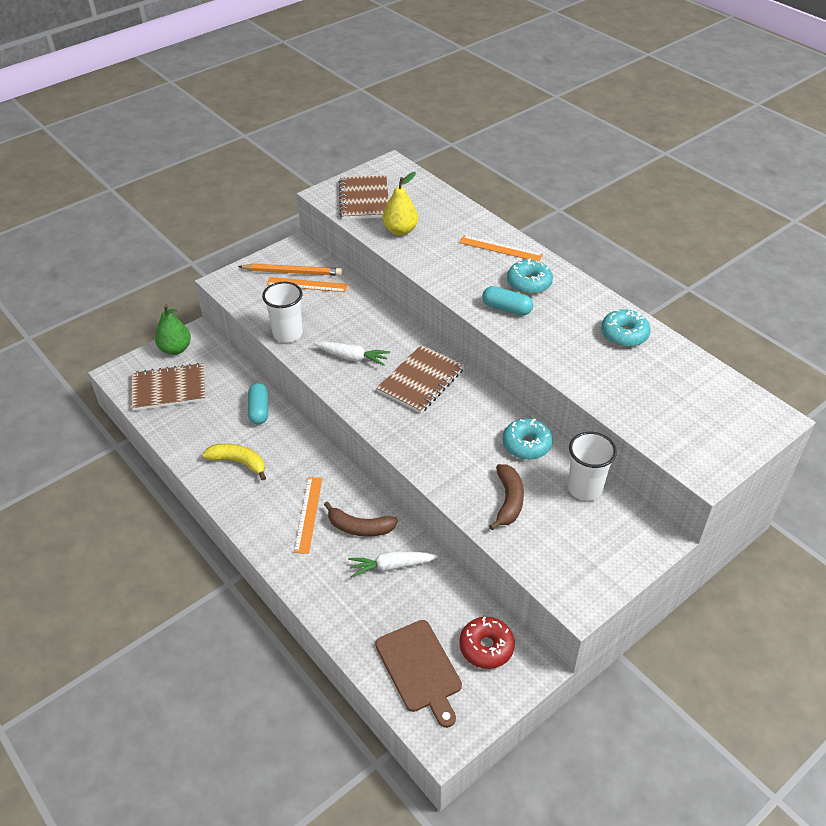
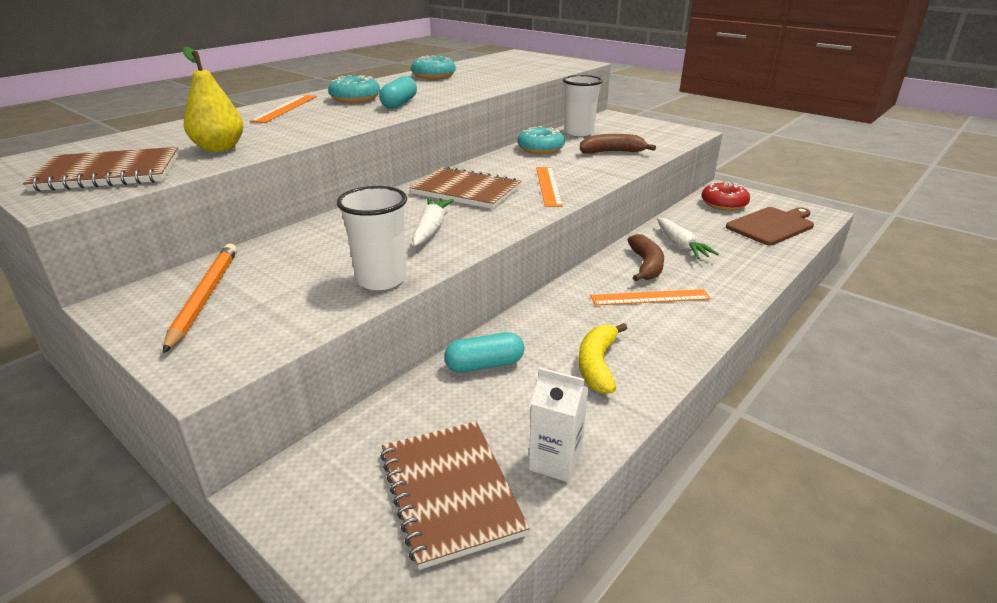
camera: 100 degrees left, 15 degrees down
green pear [155,304,191,355] -> none
orange ruler [266,277,348,292] -> orange ruler moved to [536,167,563,207]
none -> white carton [529,368,589,483]

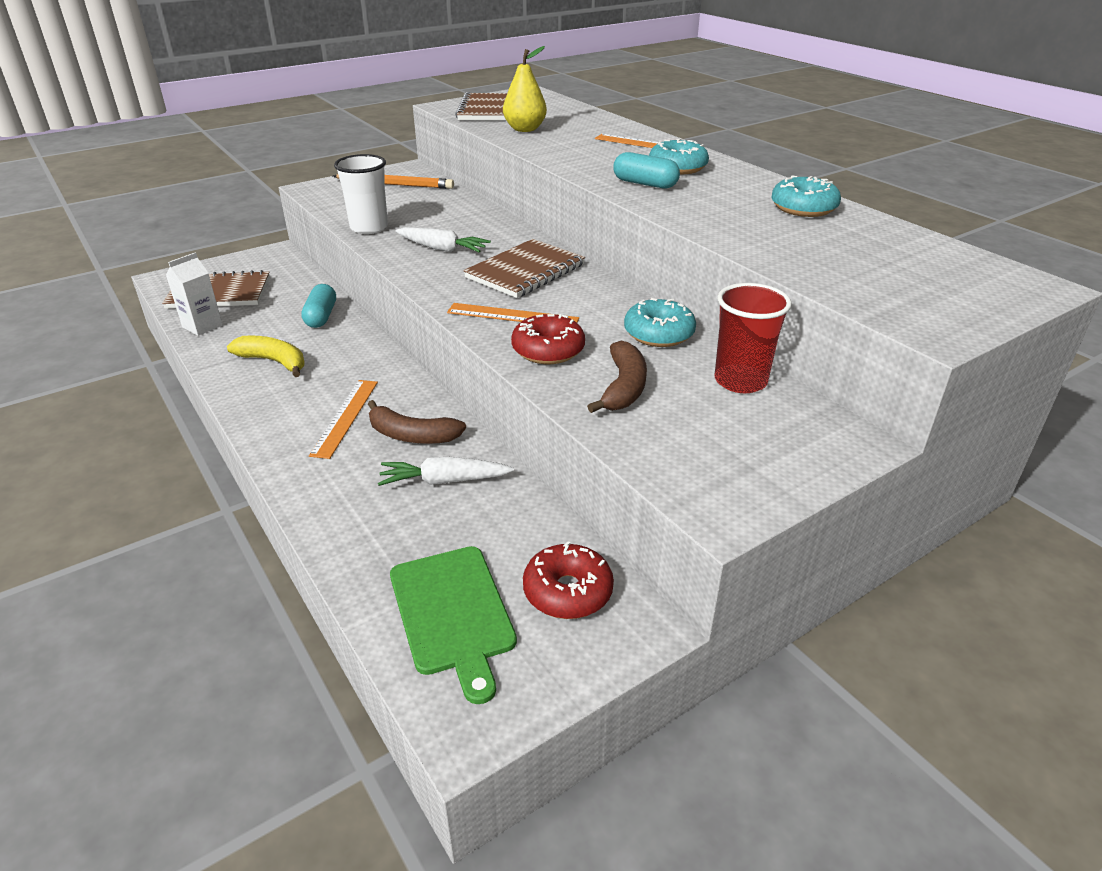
camera: 105 degrees right, 5 degrees up
white cup [563,75,603,136] -> red cup [715,283,792,393]
brown cutting board [726,207,814,245] -> green cutting board [390,546,517,704]
none -> red donut [511,314,585,364]

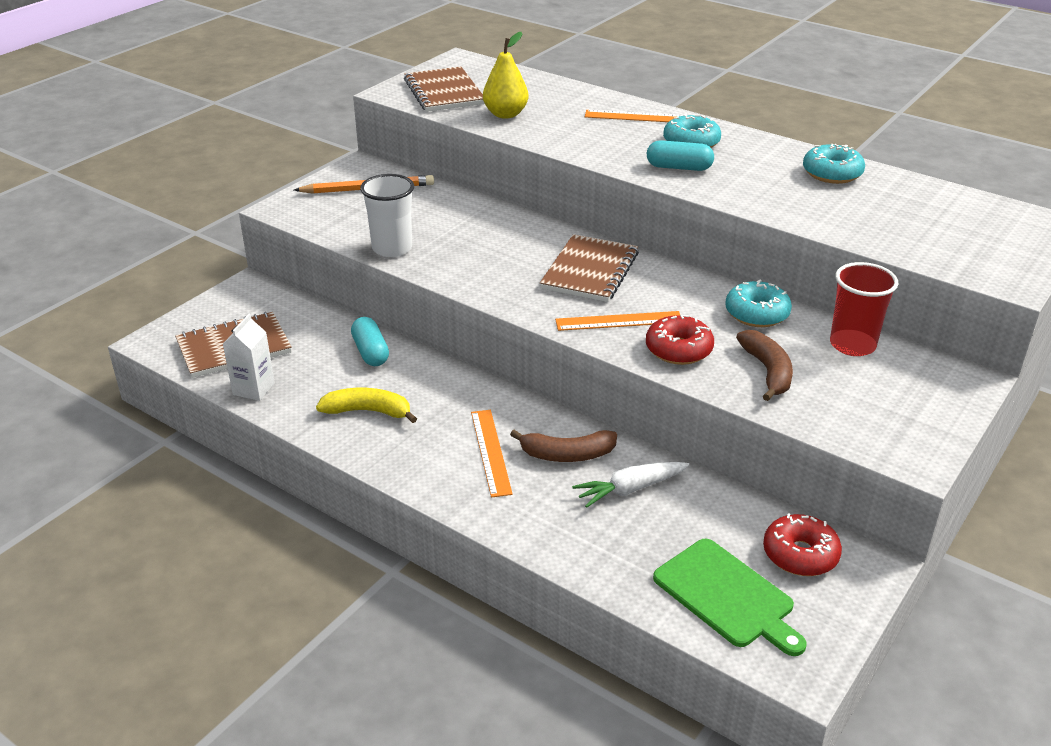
camera: 20 degrees left, 0 degrees up
white carrot [395,227,491,252] -> none

